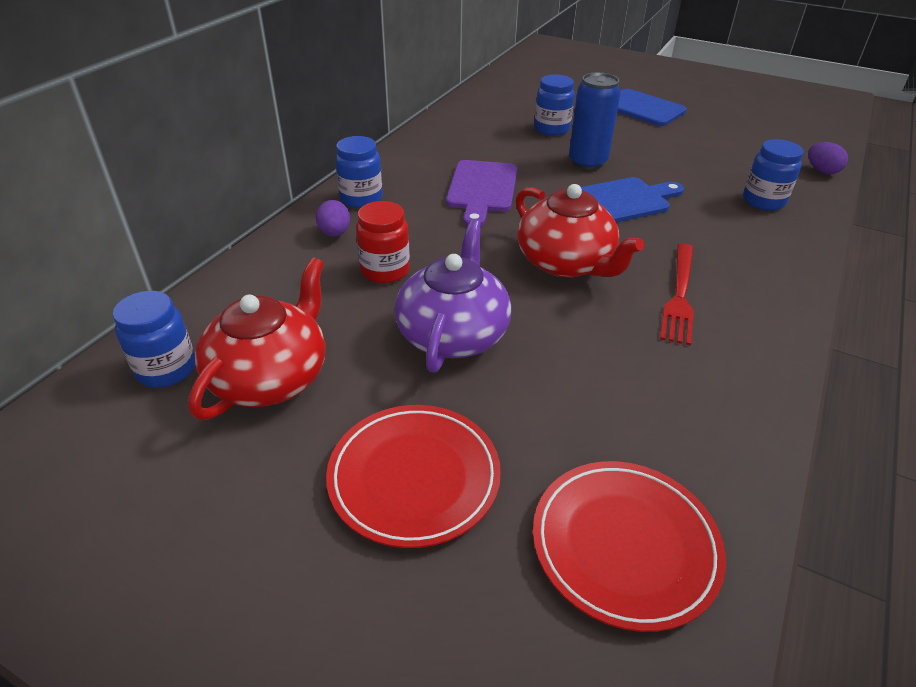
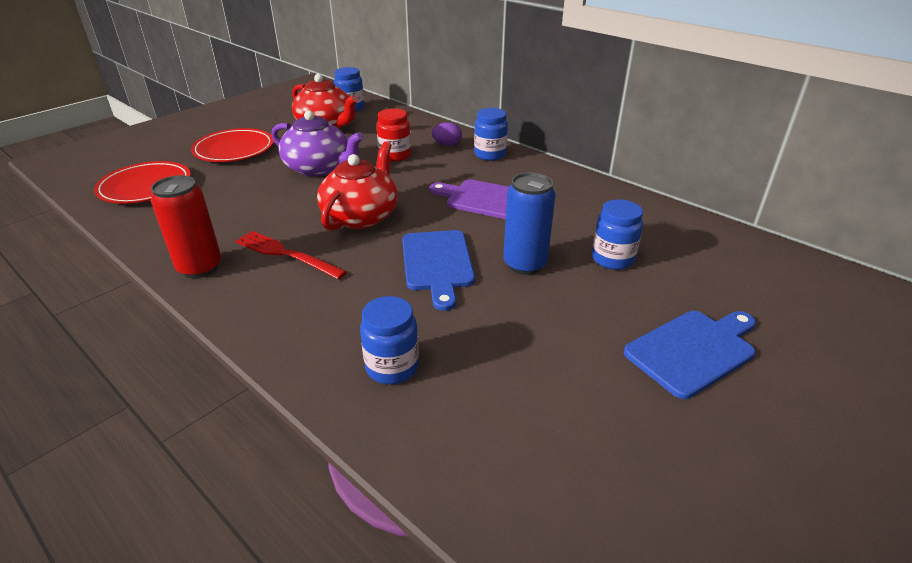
camera: 105 degrees right, 5 degrees down
red teapot [516,184,644,278] -> red teapot turned 135 degrees clockwise [317,141,398,231]
purple egg [808,142,848,174] -> none
none -> red can [151,175,221,278]

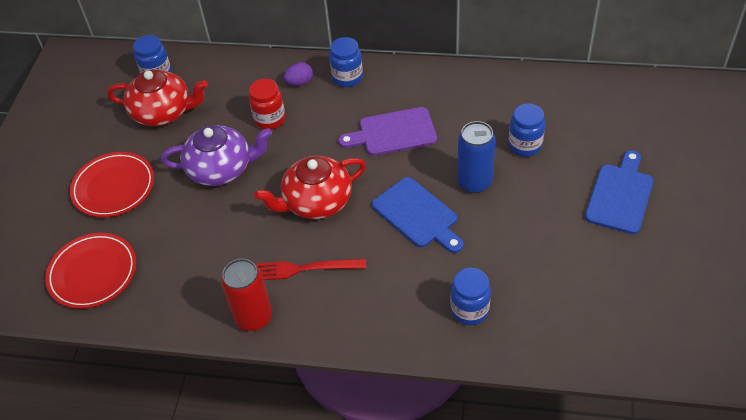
camera: 30 degrees left, 15 degrees up
red teapot [317,141,398,231] -> red teapot turned 105 degrees counterclockwise [254,156,366,219]

